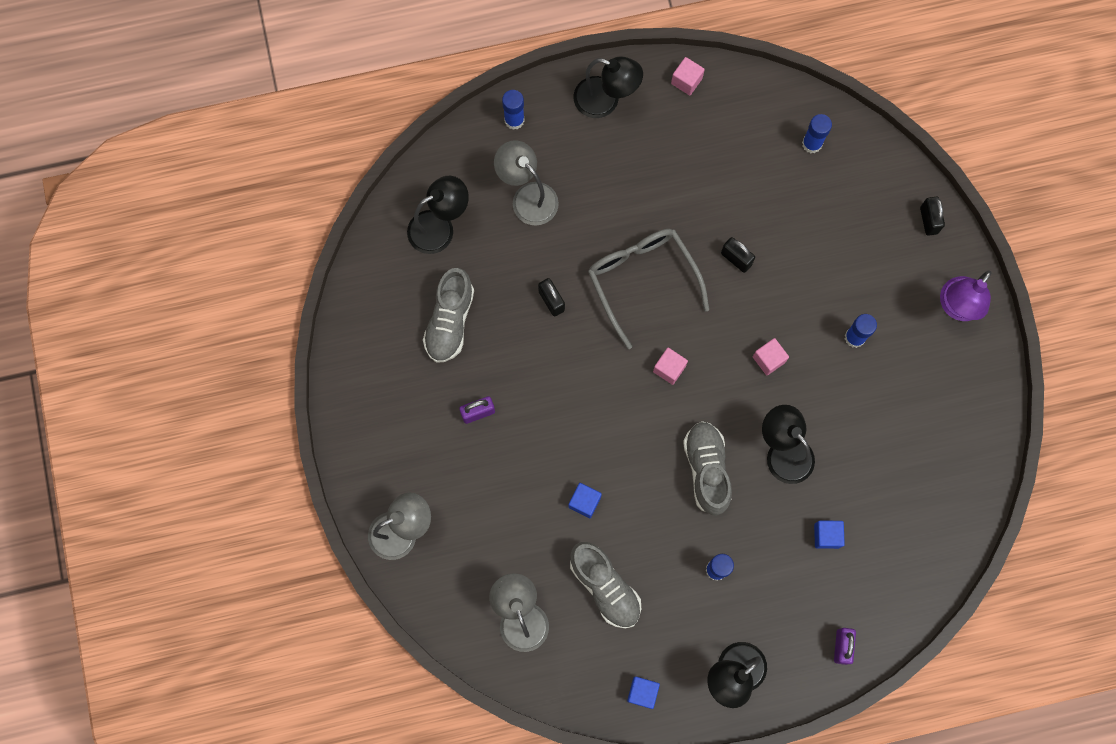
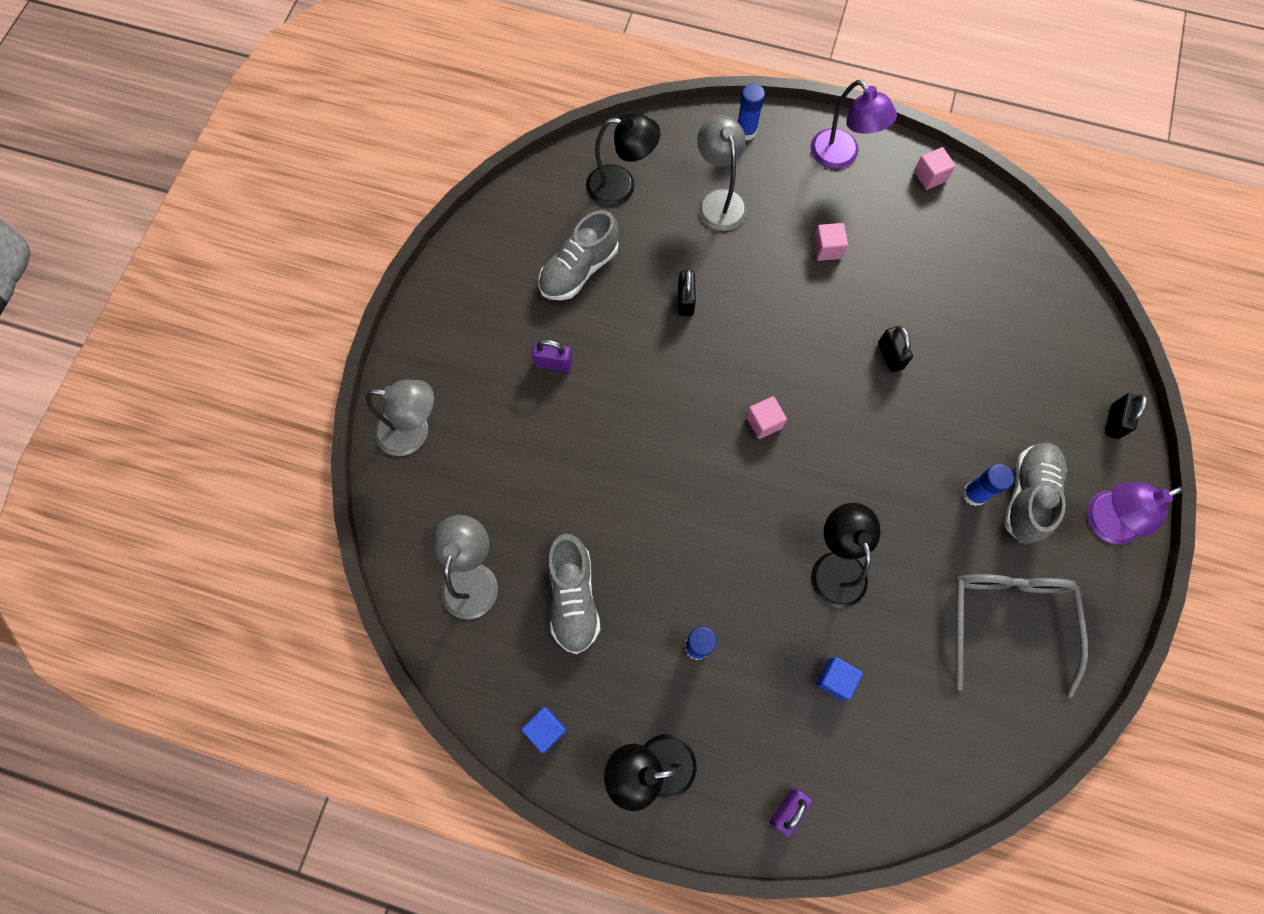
camera: 30 degrees right, 5 degrees down
blue cube [569,483,602,518] -> none
black lamp [574,57,643,118] -> purple lamp [811,80,897,169]
grey glasses [588,229,710,349] -> grey glasses moved to [955,574,1088,698]
grey shoe [683,421,732,515] -> grey shoe moved to [1004,443,1067,544]
pink cube [753,338,789,375] -> pink cube moved to [813,223,848,261]
blue glue stick [802,114,832,153] -> none

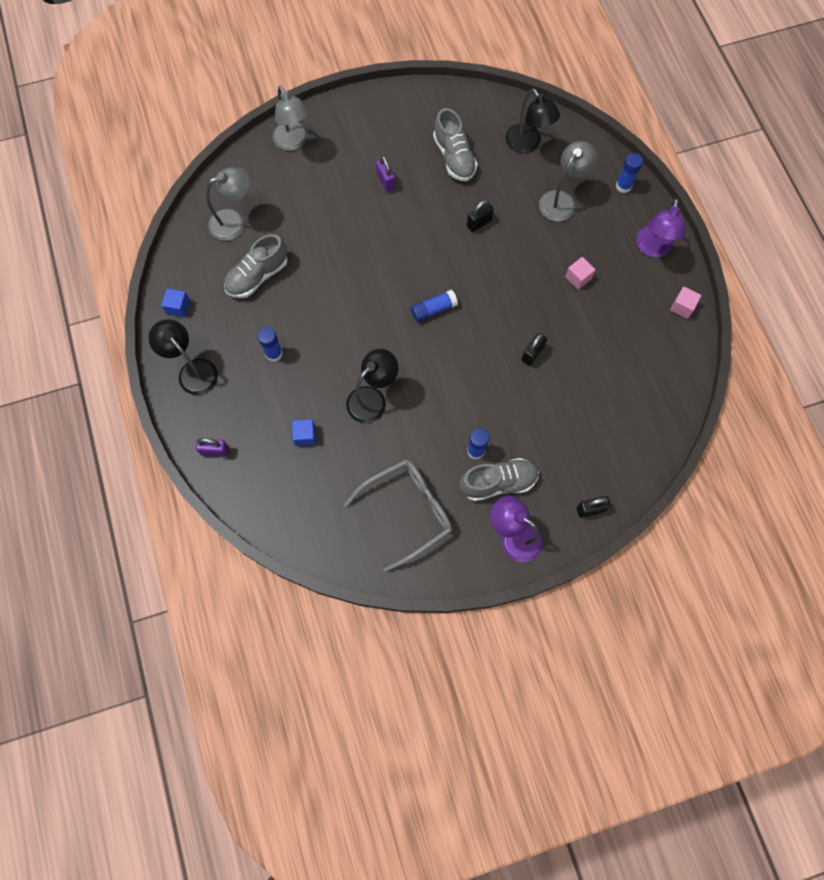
camera: 55 degrees right, 0 degrees up
grey shoe [538,210,618,300] -> grey shoe turned 120 degrees counterclockwise [433,108,478,181]
pink cube [746,396,787,439] -> blue glue stick [411,290,458,322]

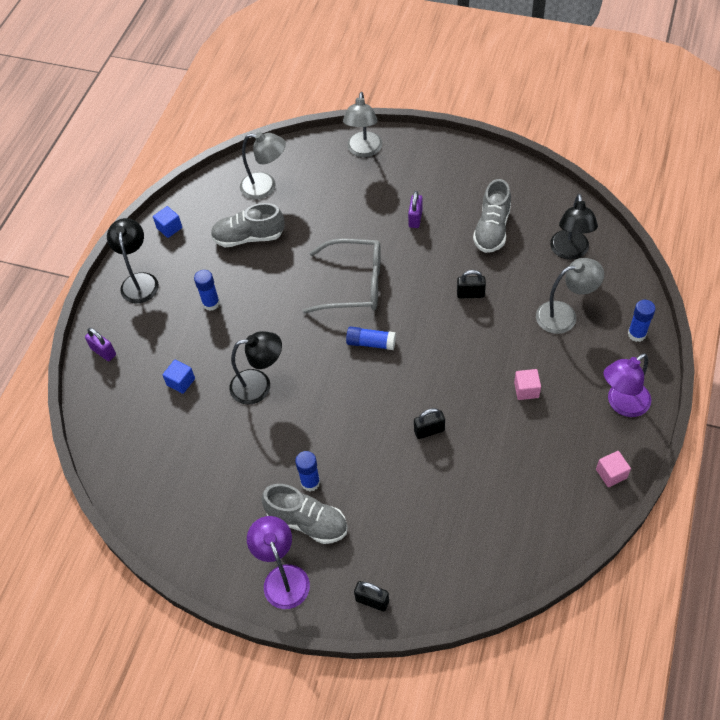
camera: 40 degrees right, 15 degrees down
grey glasses [344,459,452,572] -> grey glasses moved to [303,238,381,313]

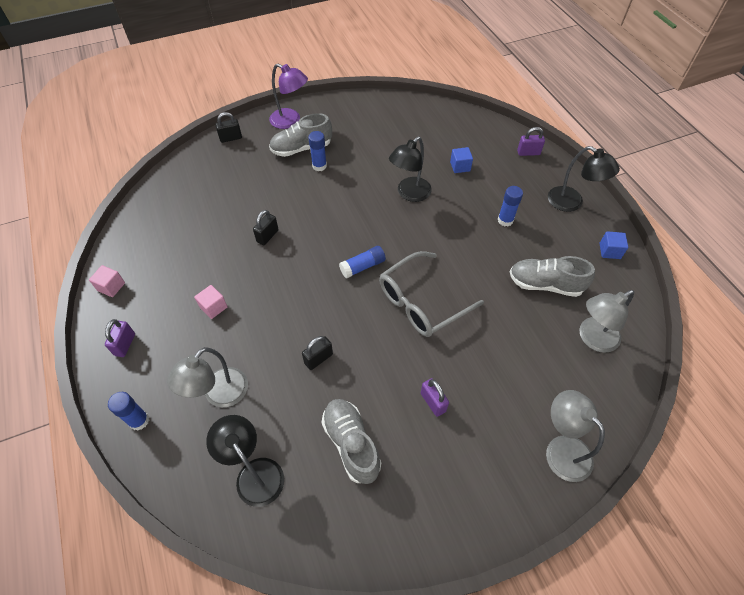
camera: 135 degrees right, 0 degrees up
grey shoe [211,203,285,247] -> grey shoe turned 120 degrees counterclockwise [510,256,595,297]
purple lamp [604,353,651,417] -> purple padlock [105,319,135,357]

